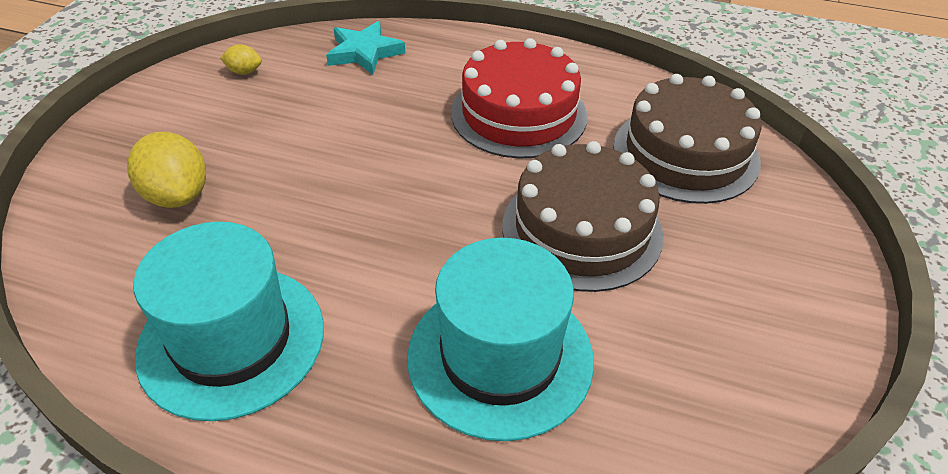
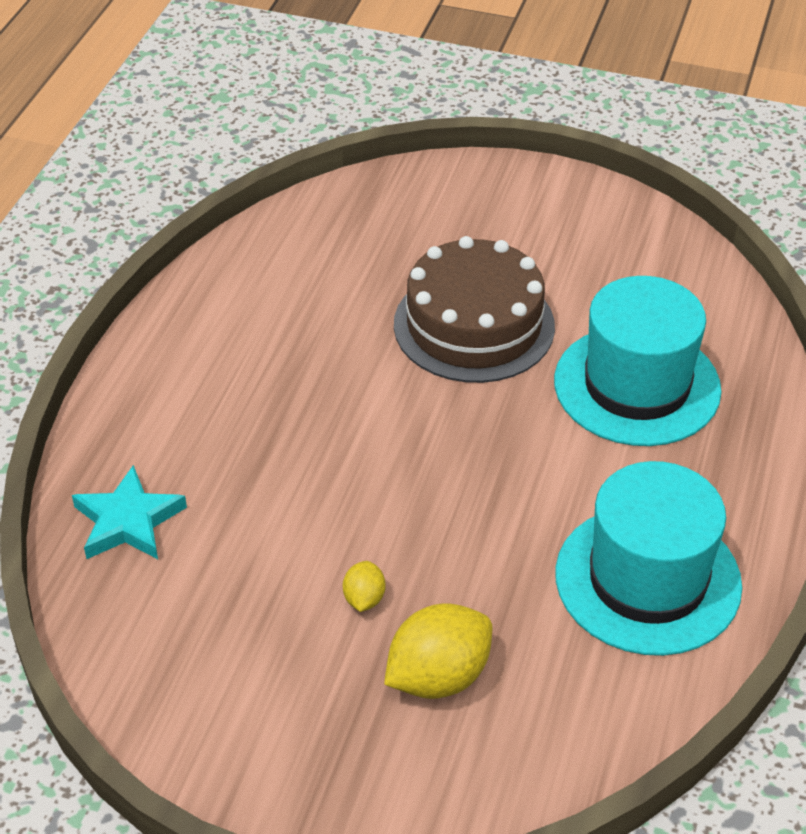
camera: 90 degrees left, 0 degrees up
yellow lemon [220,44,262,75] -> yellow lemon moved to [343,561,385,612]
red cake [451,38,588,158] -> none
brown cake [613,74,762,204] -> none

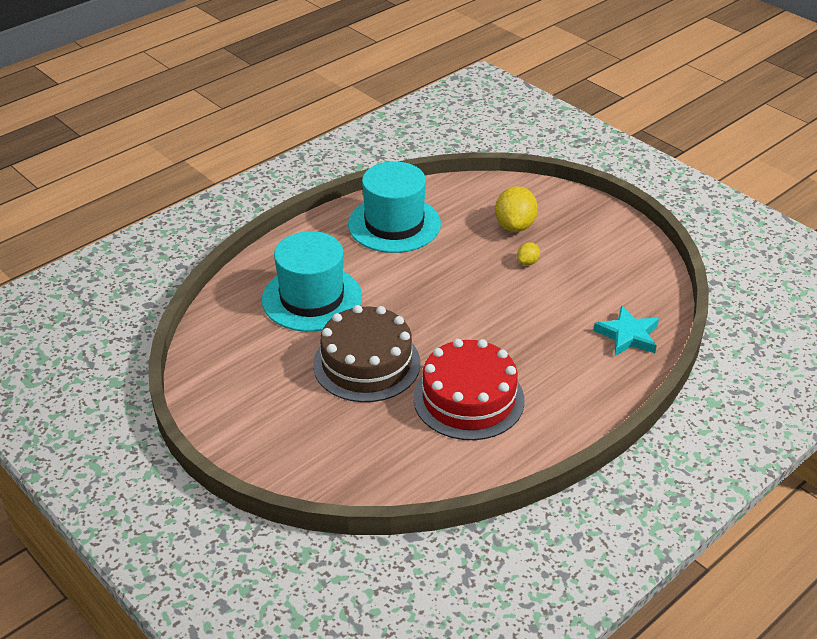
camera: 150 degrees left, 5 degrees down
yellow lemon [384,603,492,699] -> yellow lemon turned 75 degrees counterclockwise [495,186,538,232]
none -> red cake [413,339,525,440]

